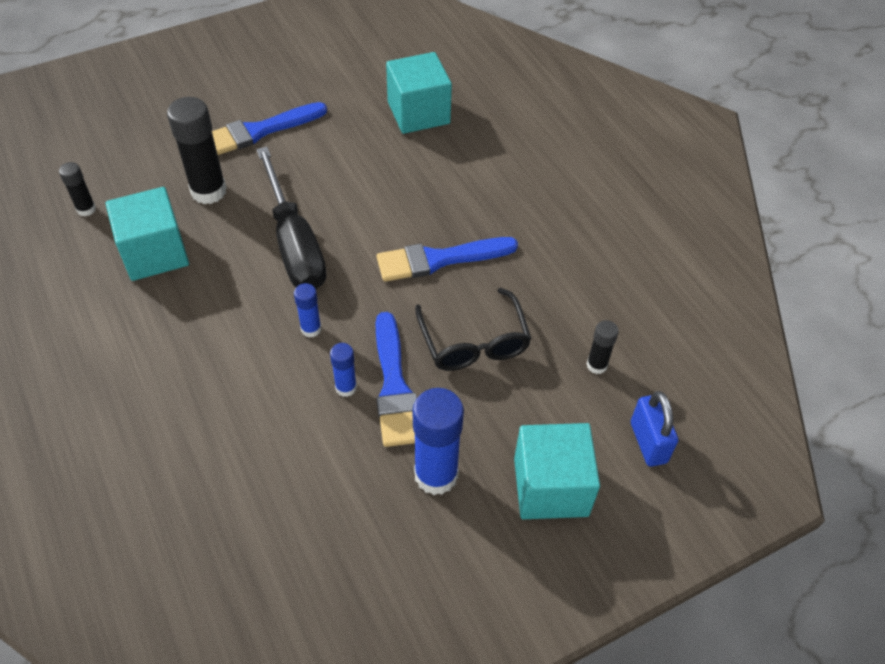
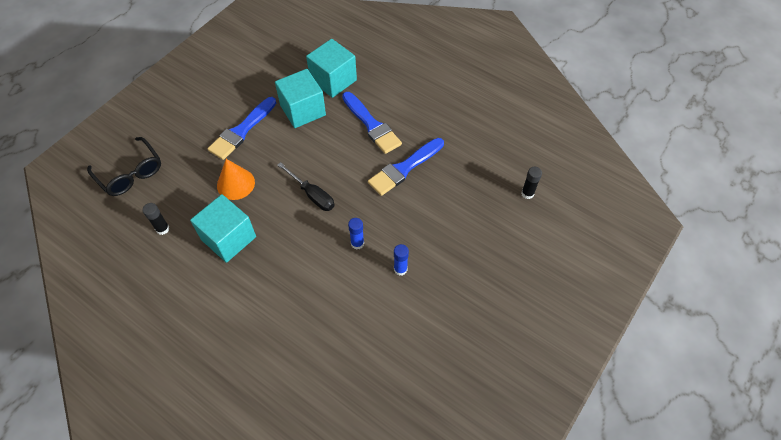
camera: 25 degrees left, 5 degrees up
black glue stick [167,97,227,204] -> orange cone [217,159,255,200]
black screwdriver [256,147,326,289] -> black screwdriver [278,162,335,211], size x0.59
blue brush [375,312,417,447] -> blue brush moved to [342,92,402,154]
blue glue stick [413,388,464,495] -> none
black glasses [415,288,531,371] -> black glasses moved to [87,137,161,196]
turquoise cube [514,423,600,519] -> turquoise cube moved to [275,69,326,128]
blue padlock [631,391,678,467] -> none

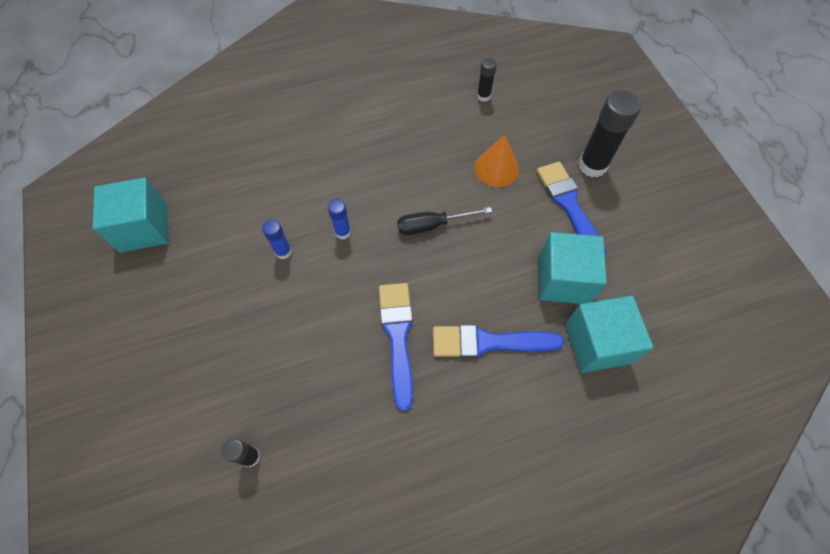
camera: 125 degrees right, 5 degrees up
black glasses [87,137,161,196] -> none
turquoise cube [190,194,256,263] -> turquoise cube moved to [93,178,168,253]
none -> black glue stick [578,90,641,177]

